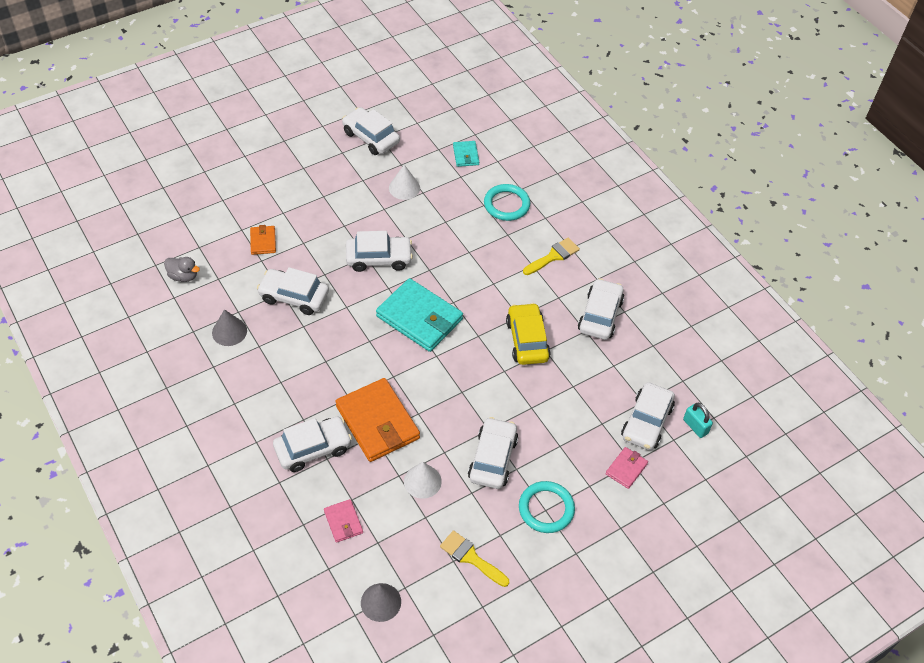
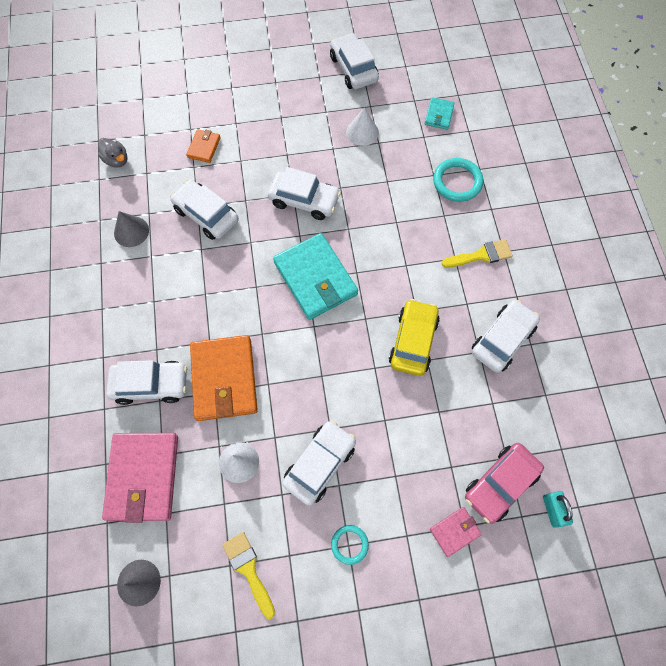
camera: 25 degrees right, 15 degrees up
pink wallet [324,499,363,543] -> pink wallet [102,433,178,523], size x2.10
turquoise ring [519,481,575,533] -> turquoise ring [331,525,369,565], size x0.60
white car [621,382,675,450] -> pink car [465,443,544,524]

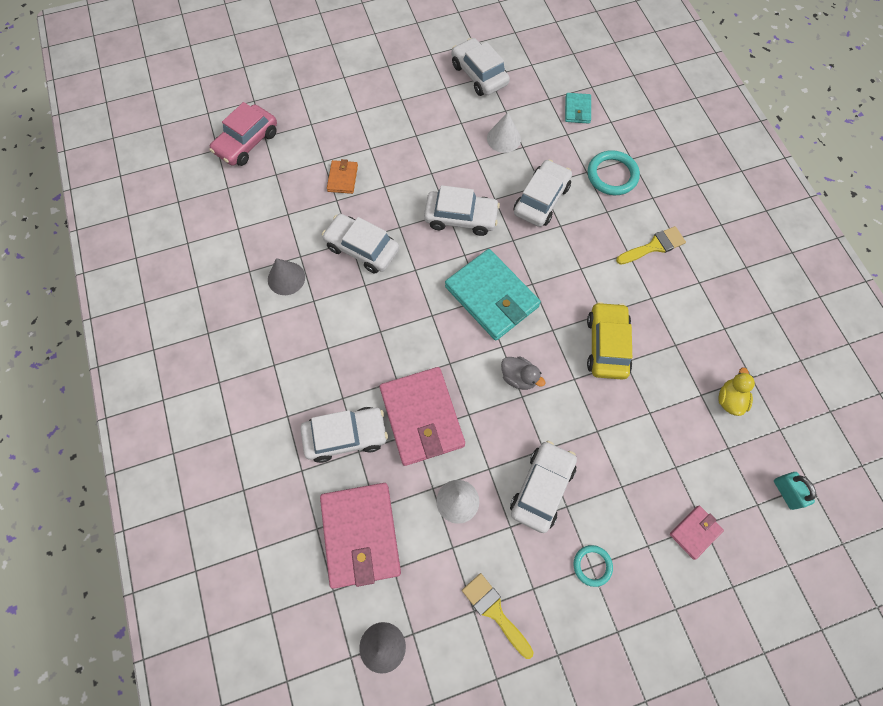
camera: 10 degrees left, 0 degrees up
grey duck [98,138,127,168] -> grey duck moved to [501,357,546,390]
orange wallet [190,335,258,421] -> pink wallet [380,367,465,466]
pink car [465,443,544,524] -> pink car moved to [210,102,277,166]
white car [472,300,540,373] -> white car moved to [514,159,572,227]
none -> yellow duck [718,367,755,416]

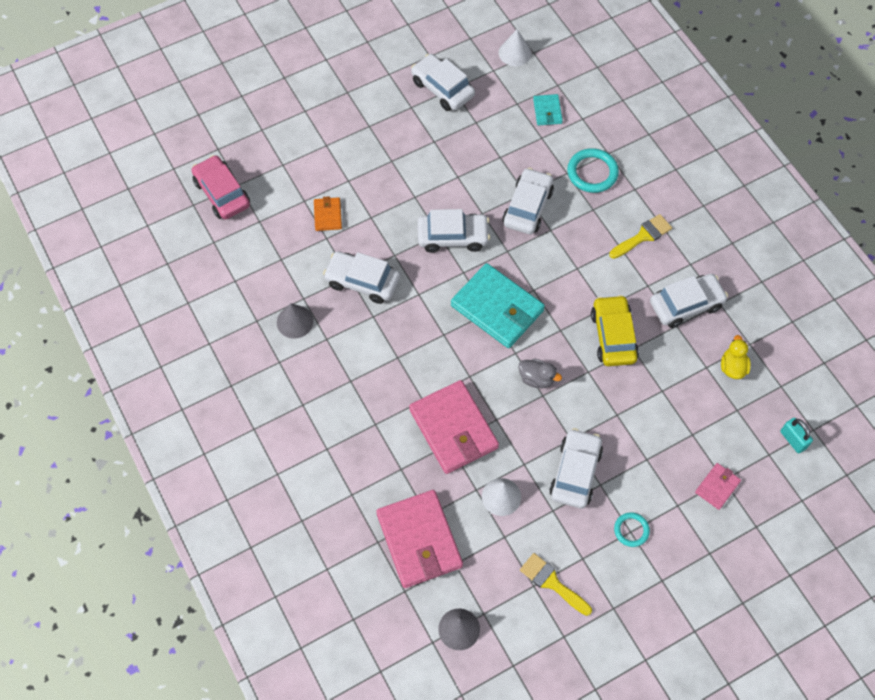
camera: 10 degrees left, 5 degrees down
pink car [210,102,277,166] -> pink car turned 120 degrees clockwise [191,155,250,219]
white car [300,407,388,463] -> white car moved to [650,274,728,328]
white cone [487,112,521,153] -> white cone moved to [499,29,531,66]

